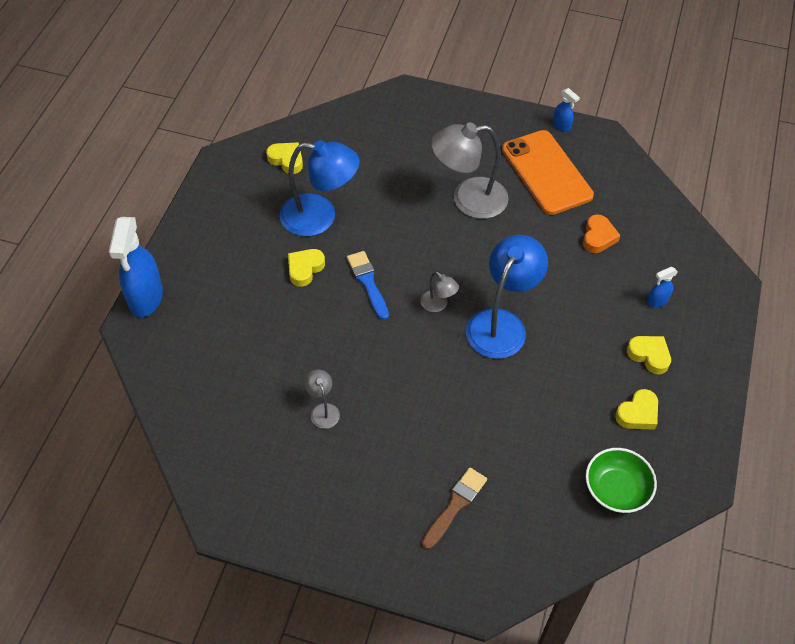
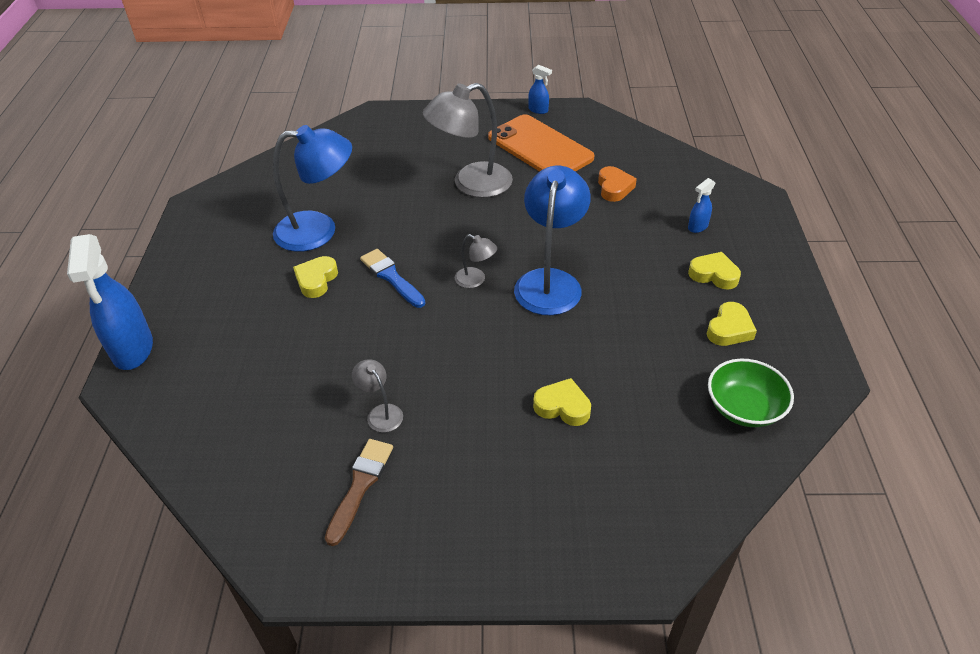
camera: 15 degrees left, 10 degrees down
yellow heart [266,142,303,174] -> yellow heart moved to [533,378,591,426]
brown brush [422,467,487,550] -> brown brush moved to [325,439,393,546]

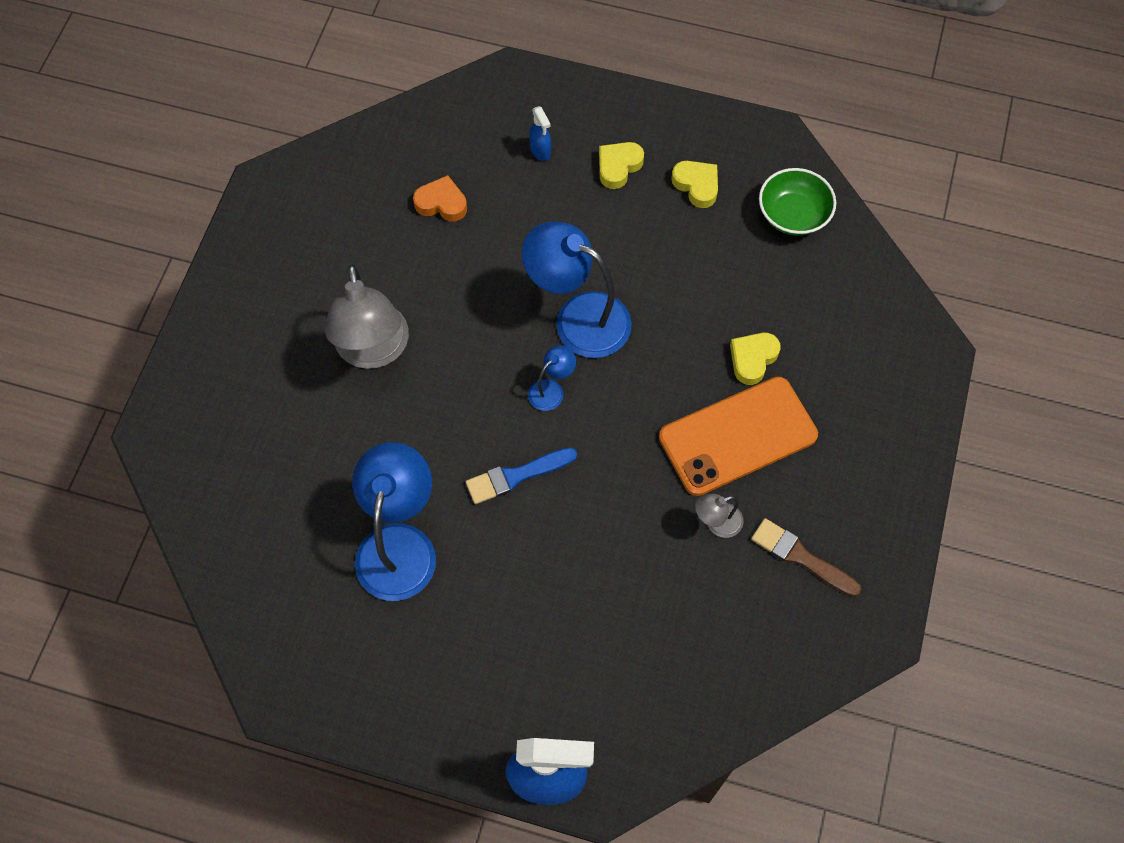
camera: 75 degrees left, 20 degrees up
yellow heart [293,256,338,298] -> none
grey lamp [455,234,497,288] -> blue lamp [528,345,576,411]
orange phone [488,114,594,172] -> orange phone moved to [659,377,818,496]
blue spray bottle [528,65,552,114] -> none

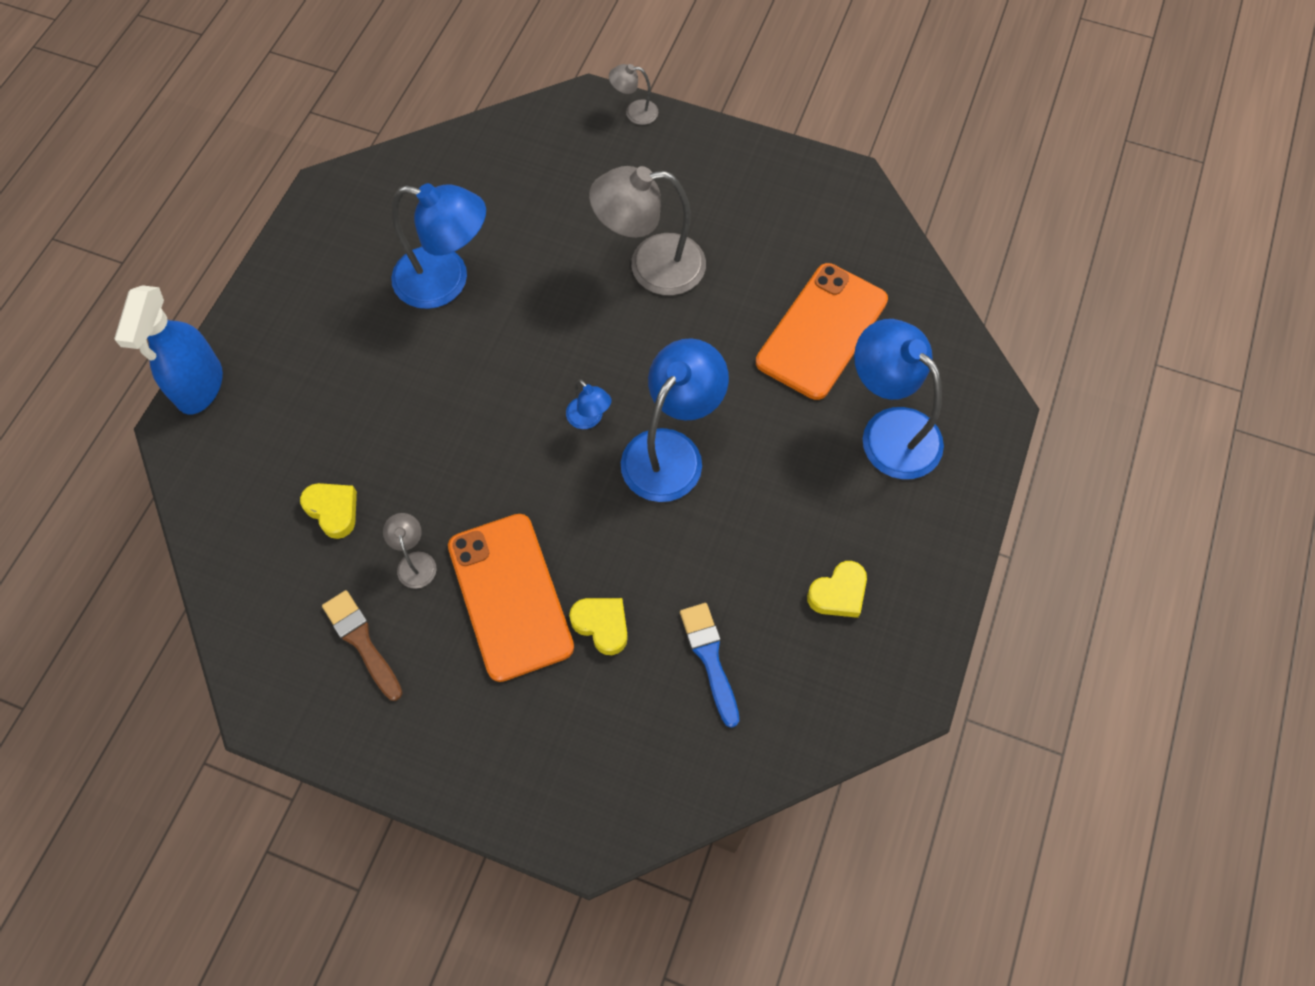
camera: 95 degrees right, 0 degrees up
orange heart [413,175,467,221] -> orange phone [756,263,888,400]
blue brush [466,448,577,504] -> blue brush moved to [680,603,739,728]
blue spray bottle [529,106,551,161] -> blue lamp [854,319,944,479]
yellow heart [599,142,644,189] -> yellow heart moved to [300,483,357,539]
brown brush [751,518,861,597] -> brown brush turned 75 degrees counterclockwise [322,590,402,701]
green bowl [759,168,836,236] -> none
none -> grey lamp [609,64,658,125]

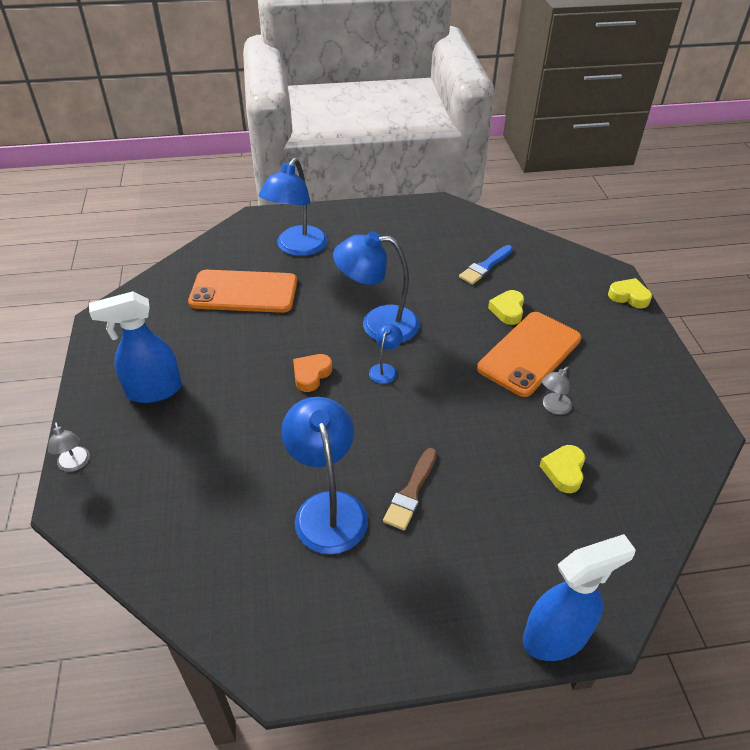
camera: 120 degrees left, 20 degrees down
brown brush [322,590,402,701] -> brown brush moved to [383,448,437,530]
grey lamp [589,166,706,295] -> none
yellow heart [807,561,867,618] -> yellow heart moved to [608,278,652,308]
none -> blue spray bottle [89,291,182,403]
none -> orange heart [293,354,332,392]

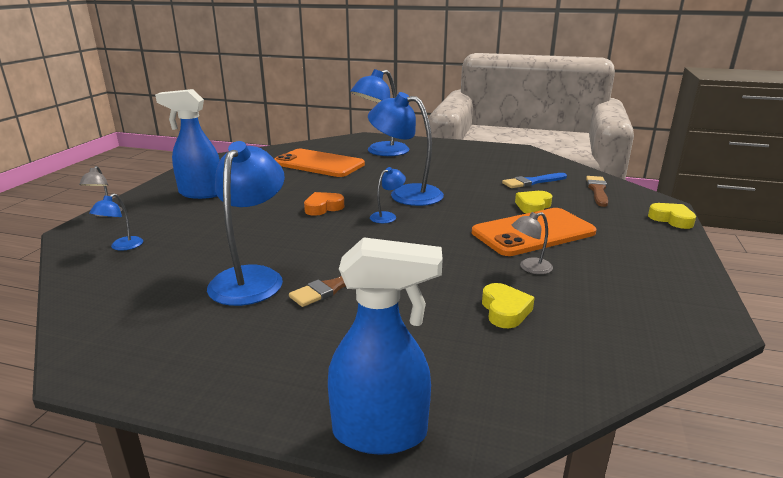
camera: 25 degrees right, 20 degrees down
yellow heart [540,445,585,493] -> yellow heart turned 135 degrees clockwise [482,283,535,328]
none -> blue lamp [89,193,143,251]
none -> brown brush [586,176,608,207]

